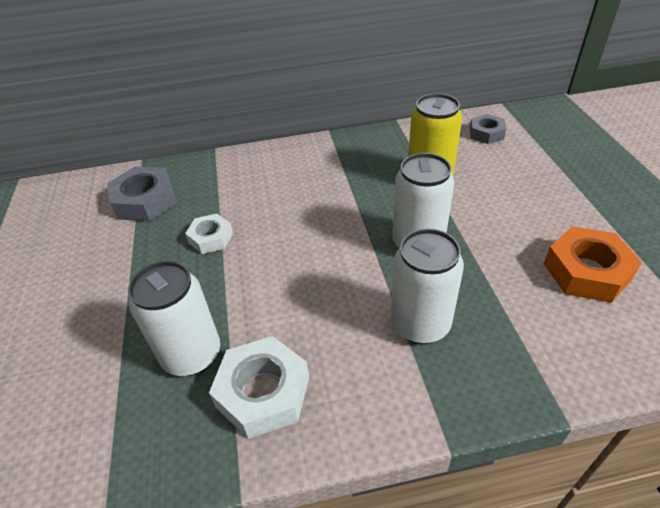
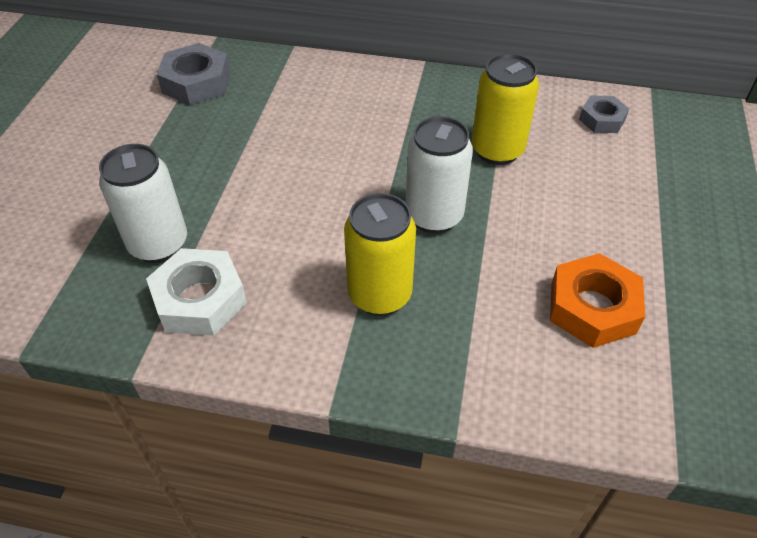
camera: 20 degrees right, 5 degrees up
white nut [185,214,233,254] -> none
white can [391,228,464,344] -> yellow can [344,193,416,316]

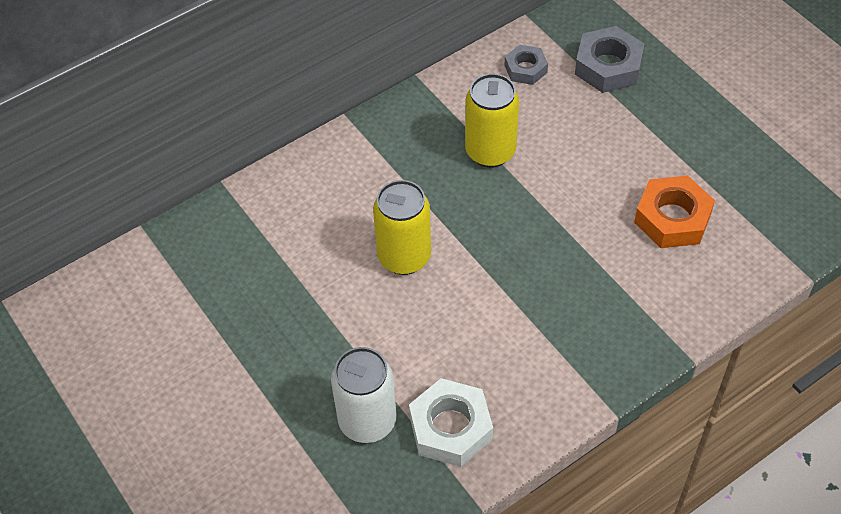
camera: 45 degrees left, 5 degrees up
grey nut [157,43,231,105] -> grey nut moved to [575,26,645,93]
yellow can [344,193,416,316] -> yellow can moved to [373,180,431,275]
white can [406,116,473,233] -> none

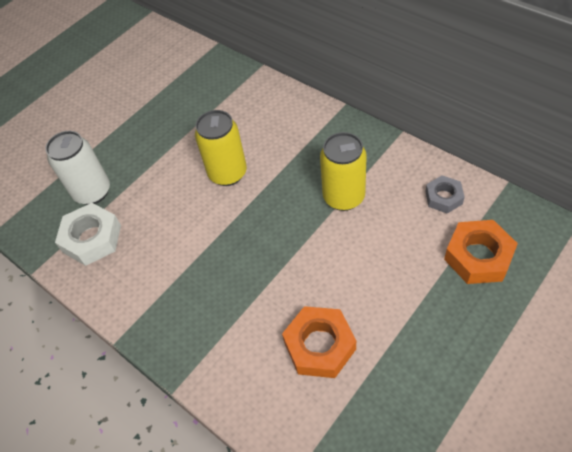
camera: 80 degrees right, 0 degrees up
grey nut [575,26,645,93] -> orange nut [444,220,518,284]

